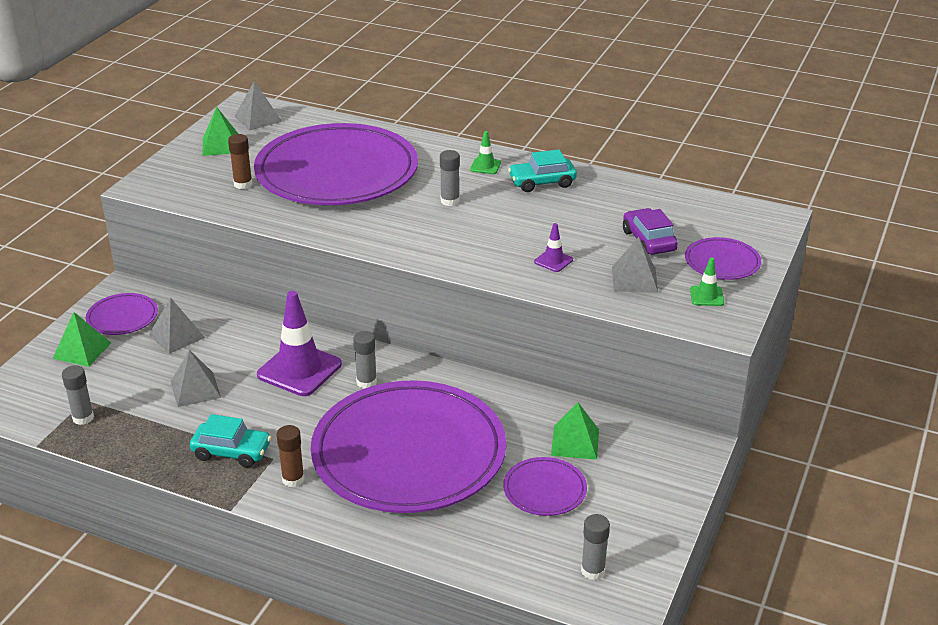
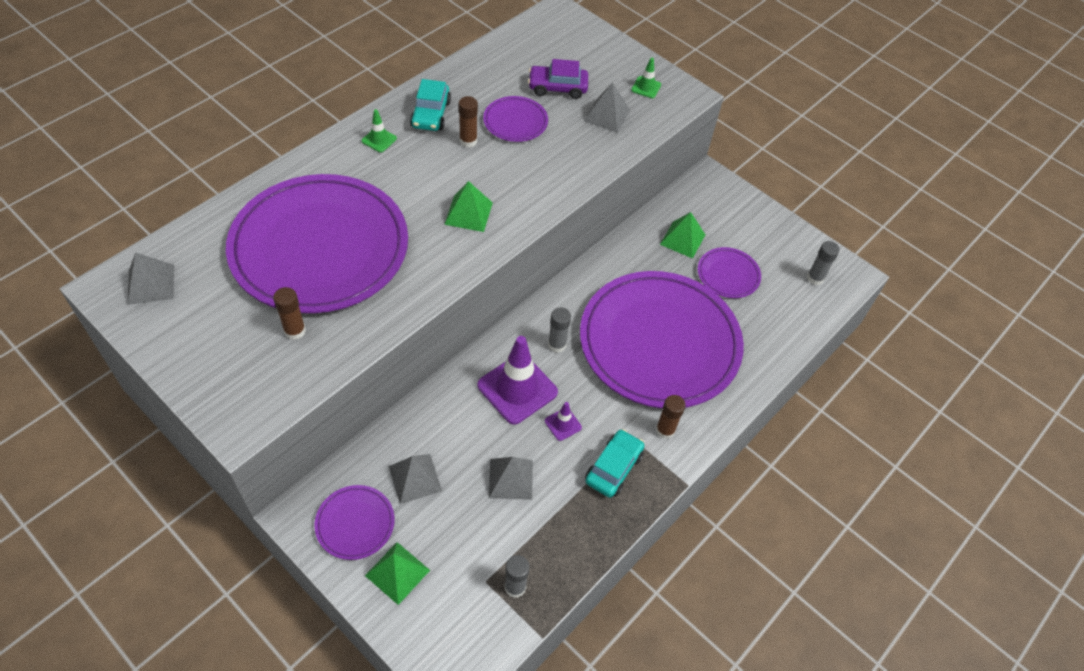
camera: 75 degrees left, 20 degrees up
green pyramid [203,107,238,156] -> green pyramid moved to [444,181,493,232]
grey glue stick [440,150,460,206] -> none
purple traffic cone [534,223,573,272] -> purple traffic cone moved to [545,402,582,441]
purple plate [685,237,761,280] -> purple plate moved to [483,96,548,142]
none -> brown glue stick [459,96,478,148]

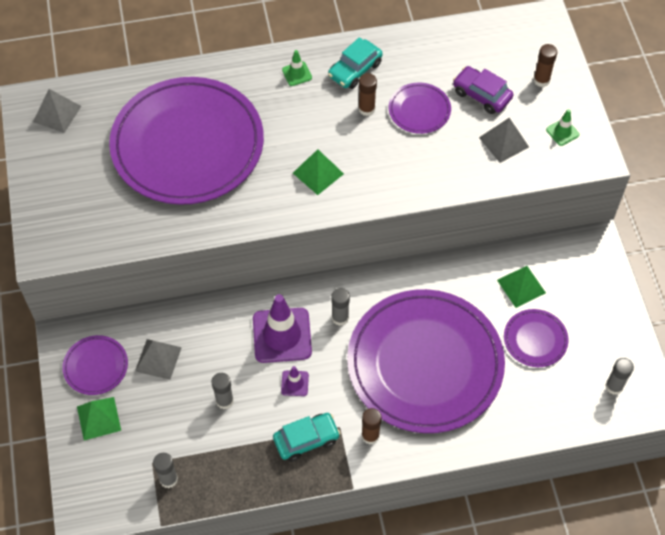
camera: 40 degrees right, 5 degrees up
brown glue stick [273,287,306,340] -> brown glue stick moved to [533,44,557,87]
grey pyramid [489,457,533,500] -> grey glue stick [211,373,234,409]

